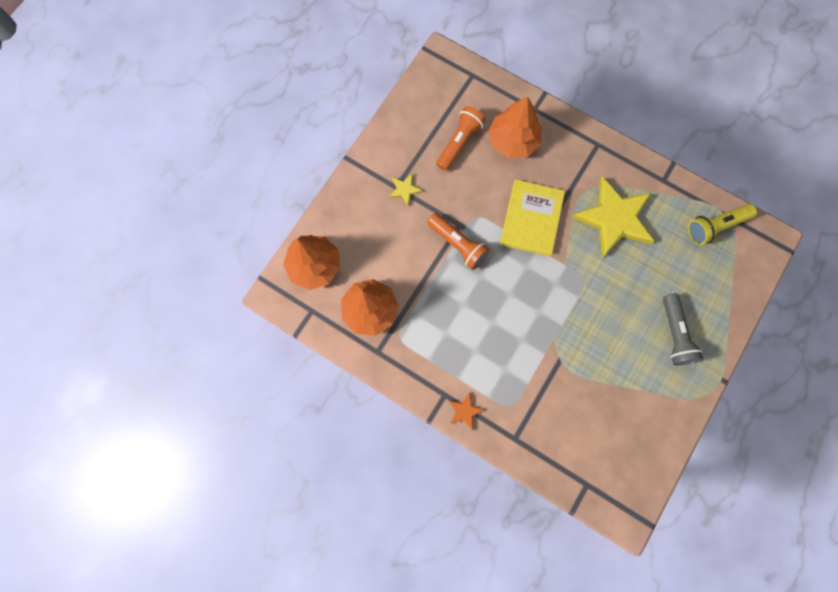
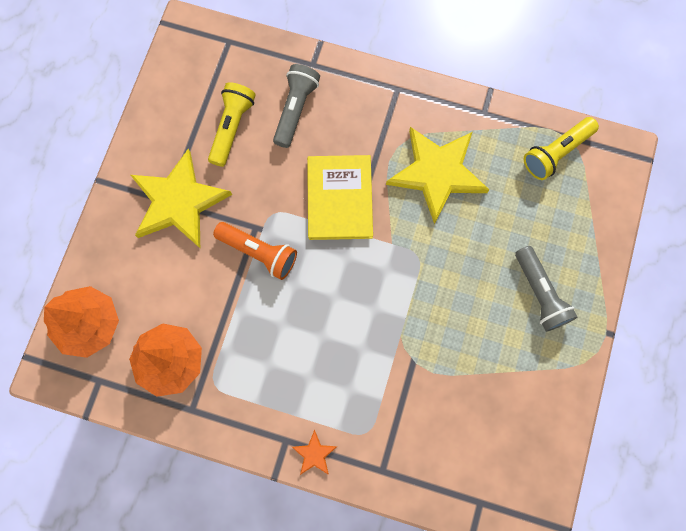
camera: 15 degrees left, 0 degrees up
yellow star [389,174,423,206] -> yellow star [131,149,232,248], size x2.41
orange flashlight [436,106,486,171] -> yellow flashlight [208,82,256,167]
orange tree [488,96,542,158] -> grey flashlight [273,64,320,148]

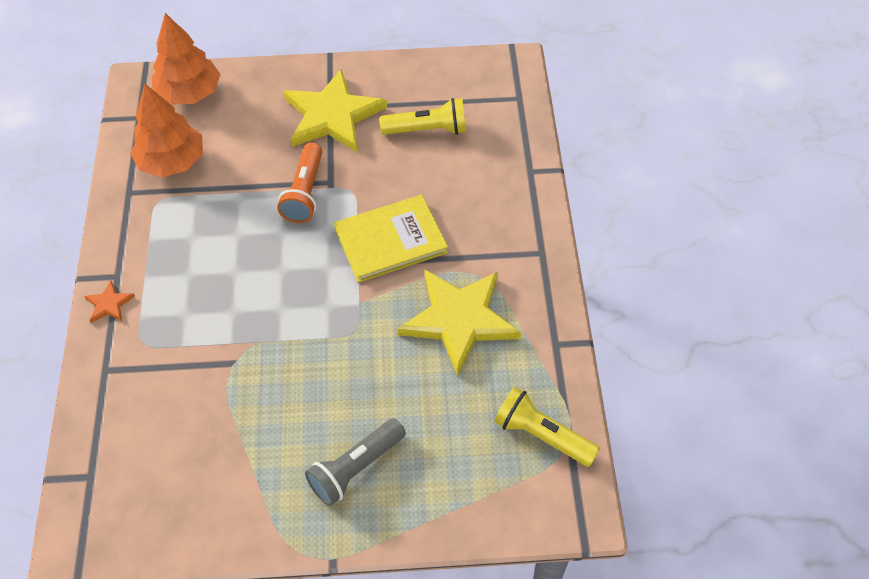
camera: 70 degrees right, 20 degrees down
grey flashlight [273,64,320,148] -> none

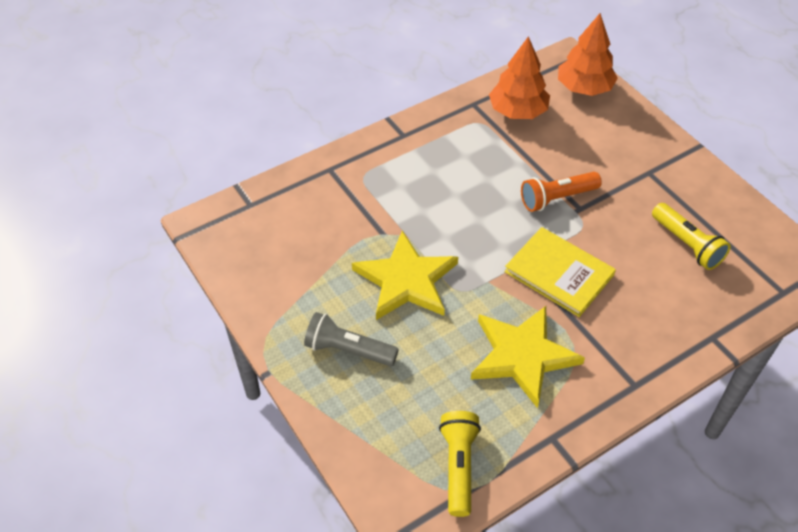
camera: 60 degrees right, 5 degrees down
orange star [84,281,135,323] -> none
yellow star [283,68,387,152] -> yellow star moved to [352,231,458,320]

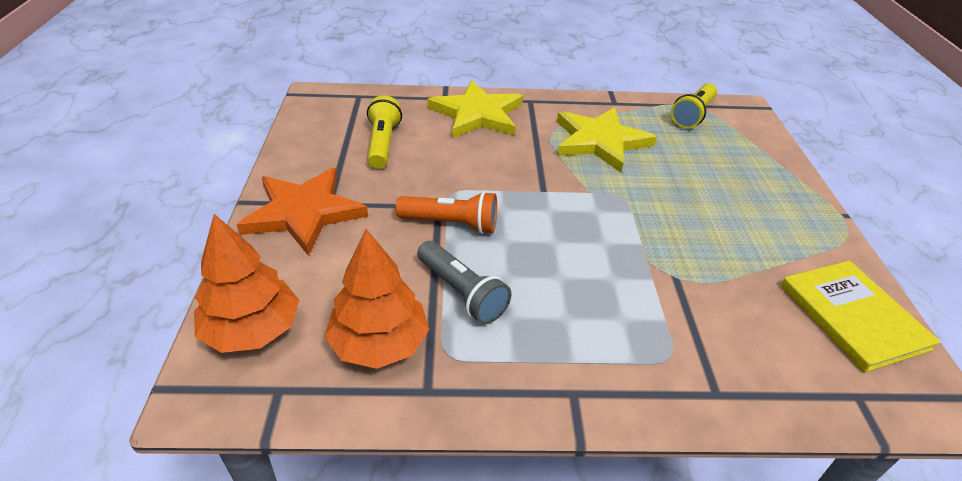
camera: 150 degrees left, 10 degrees down
grey flashlight [304,312,399,366] -> grey flashlight moved to [417,241,511,324]
yellow star [352,231,458,320] -> yellow star moved to [427,80,523,138]
yellow book [504,227,616,317] -> yellow book moved to [781,261,941,373]
none -> orange star [237,168,368,256]

